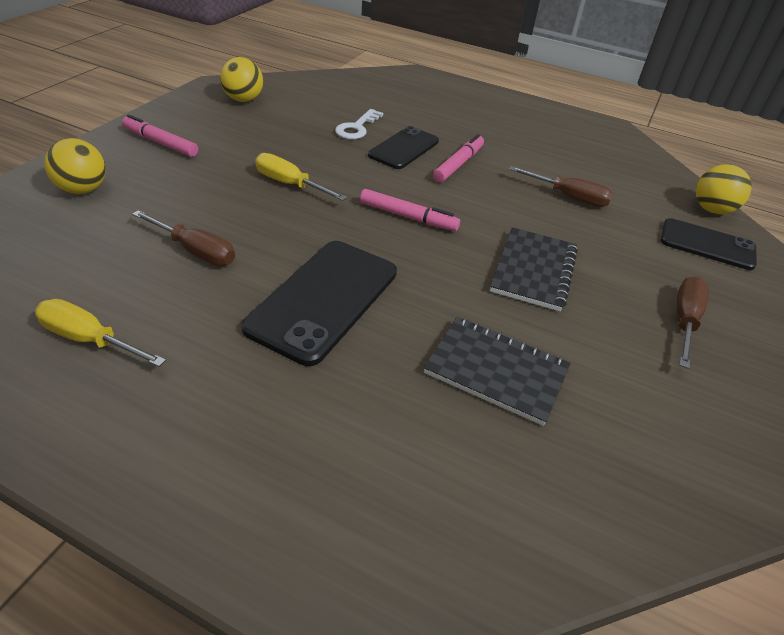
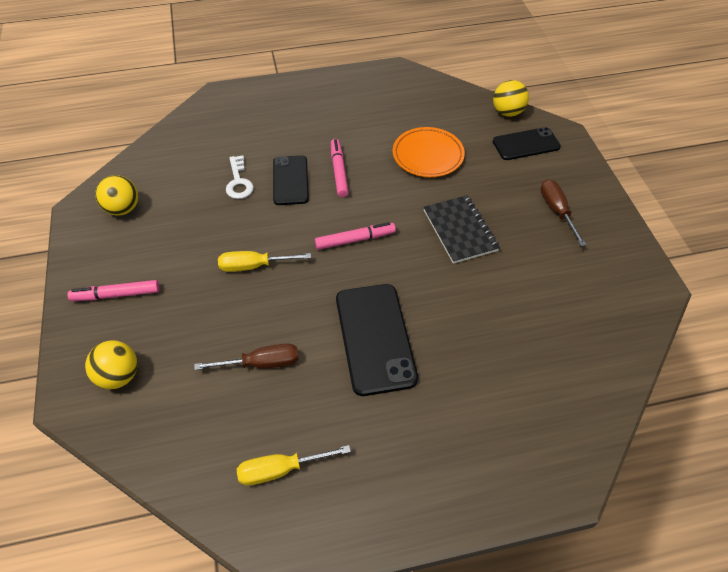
camera: 35 degrees left, 10 degrees up
black notebook [424,317,571,426] -> none
brown screwdriver [509,166,613,207] -> orange plate [393,127,465,177]

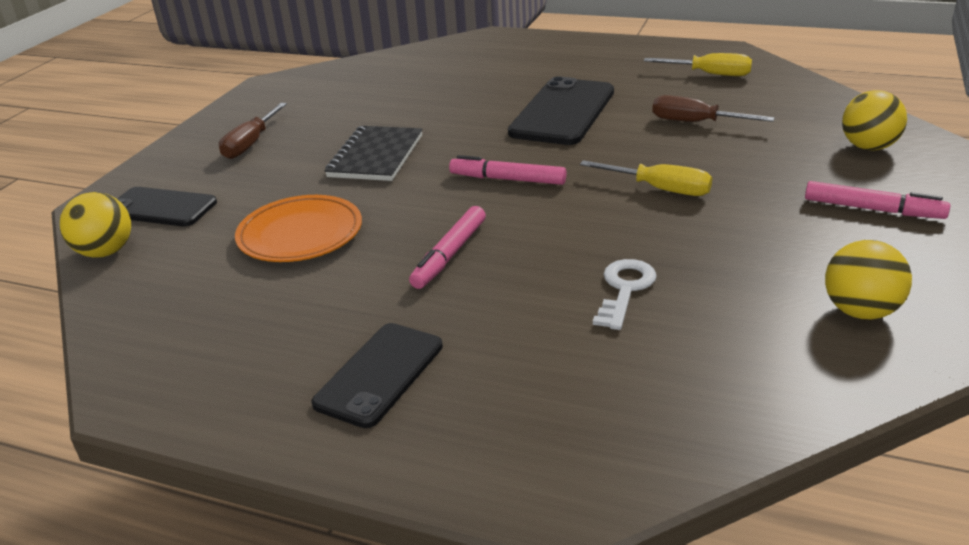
camera: 145 degrees left, 20 degrees down
black phone [273,155,309,205] -> black phone moved to [311,323,443,428]

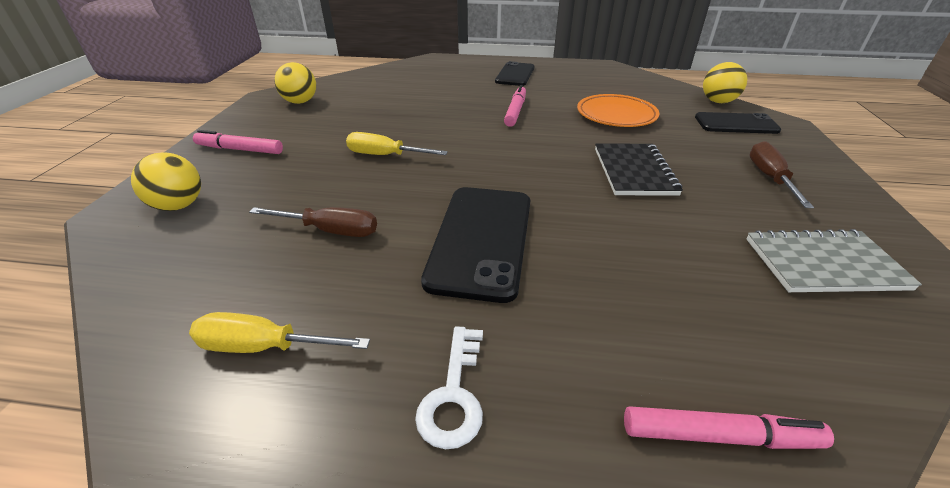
camera: 165 degrees right, 5 degrees up
pink marker [449,155,566,185] -> pink marker moved to [624,406,834,449]
white key [593,259,657,330] -> white key moved to [415,326,483,449]
none -> grey notebook [746,229,922,292]

